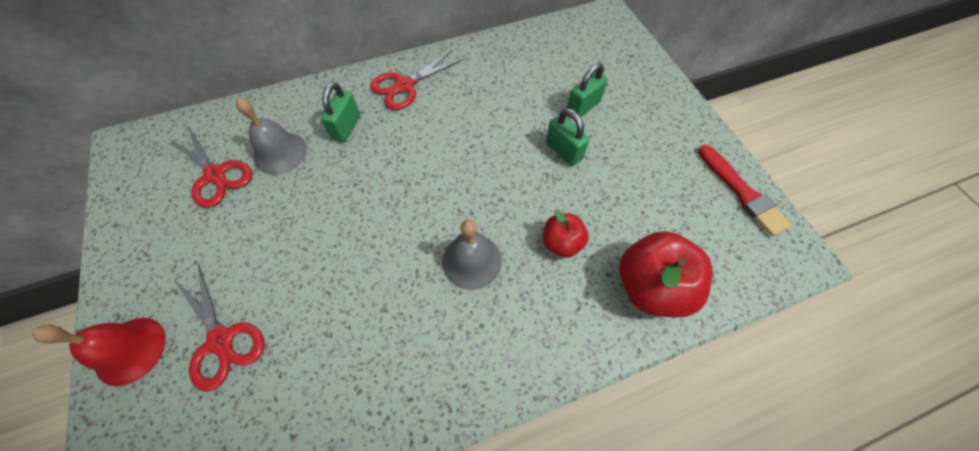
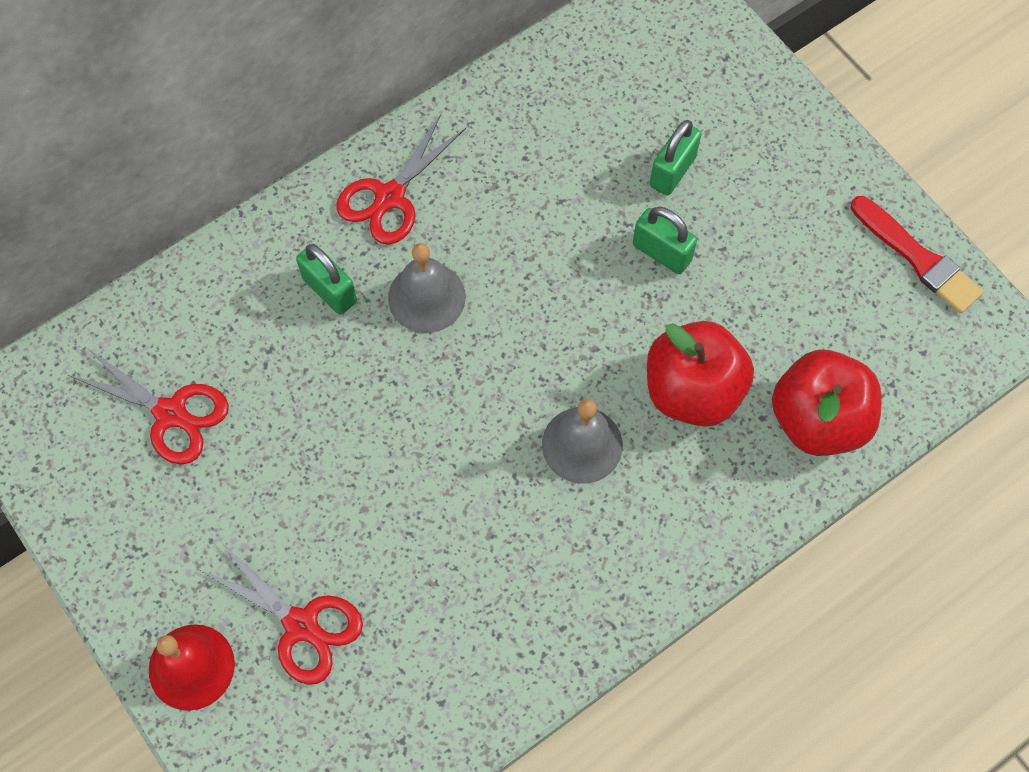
camera: 15 degrees left, 5 degrees up
grey bell [236,98,307,175] -> grey bell moved to [388,243,466,333]
green padlock [321,82,361,142] -> green padlock turned 45 degrees counterclockwise [296,244,357,315]
red apple [543,210,589,258] -> red apple [647,321,754,427], size x1.75

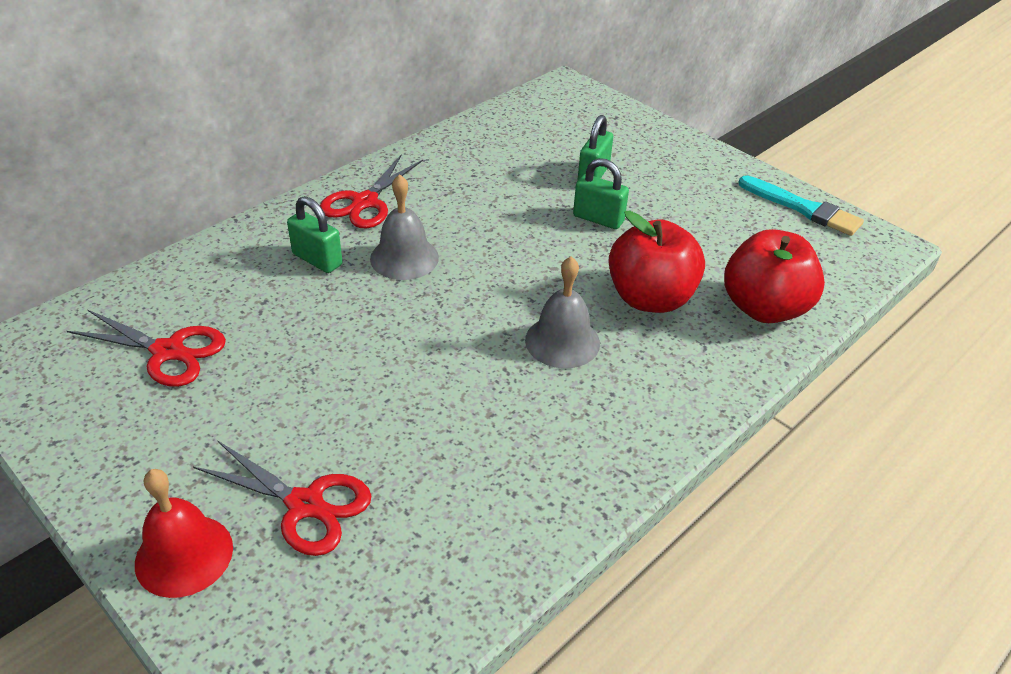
camera: 10 degrees left, 25 degrees down
red brush [851,196,983,314] -> turquoise brush [738,175,864,236]

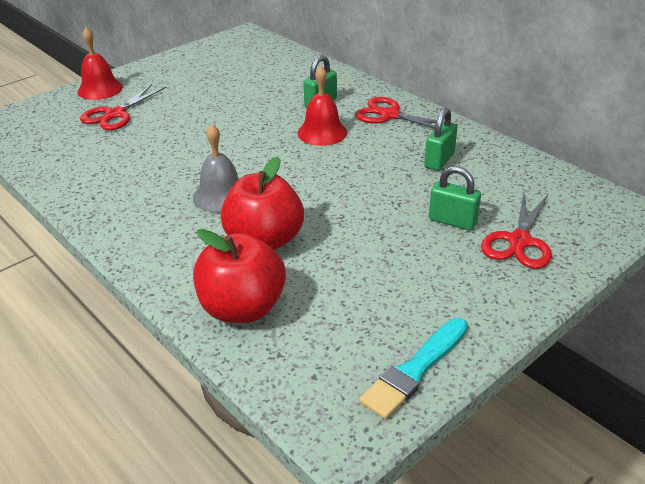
camera: 95 degrees right, 5 degrees down
red scissors [67,310,226,387] -> red scissors moved to [481,192,552,269]
grey bell [370,174,439,280] -> red bell [298,66,347,146]
green padlock [573,158,629,229] -> green padlock moved to [424,108,457,171]

